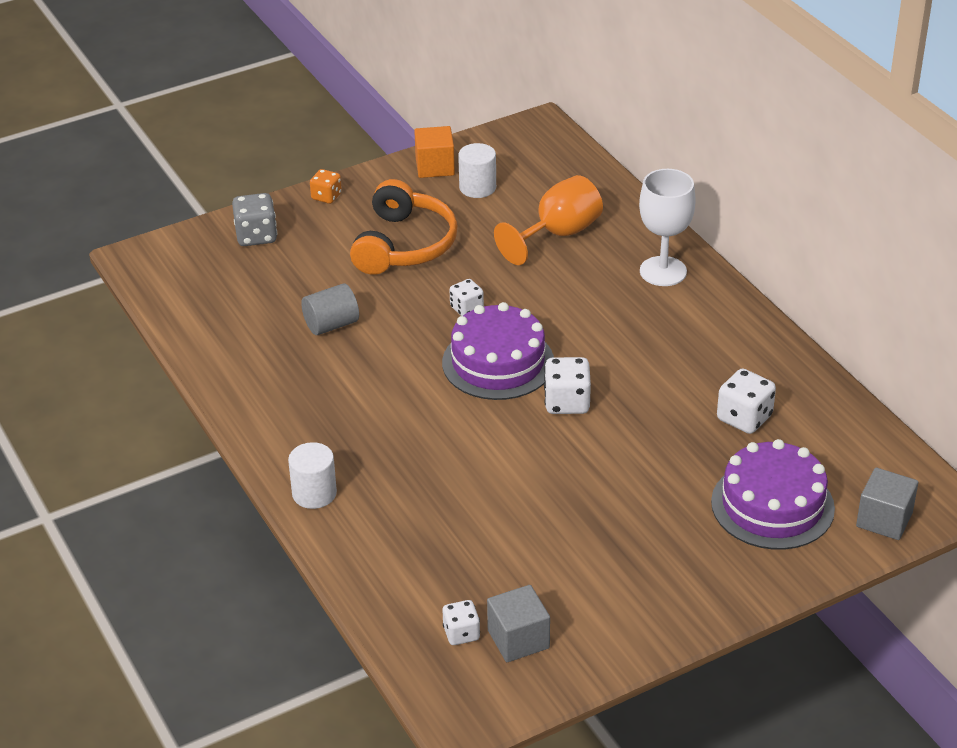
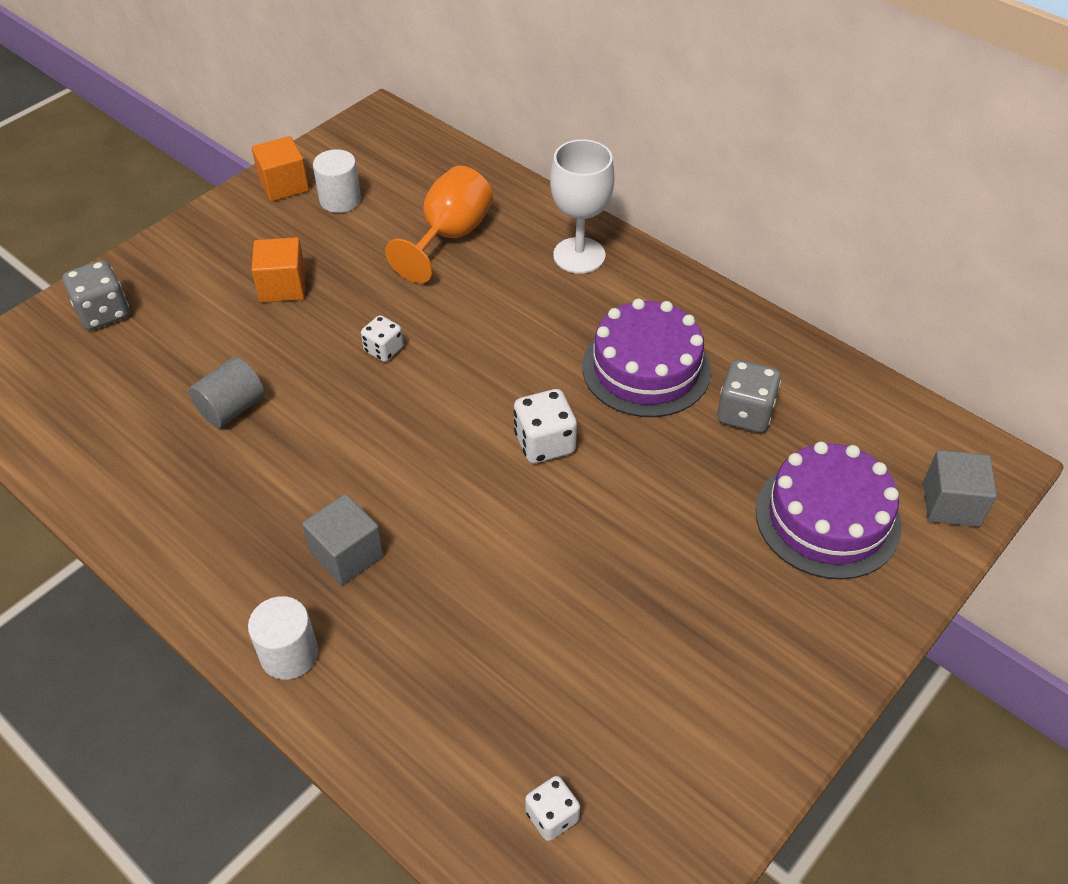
camera: 20 degrees left, 10 degrees up
orange dice [310,169,342,204] -> none
orange headphones [350,179,458,275] -> orange cube [251,237,306,302]
purple cake [442,302,554,400] -> purple cake moved to [582,299,711,417]
grey cube [487,585,550,662] -> grey cube moved to [302,494,384,585]
white dice [717,369,776,434] -> grey dice [717,360,781,433]

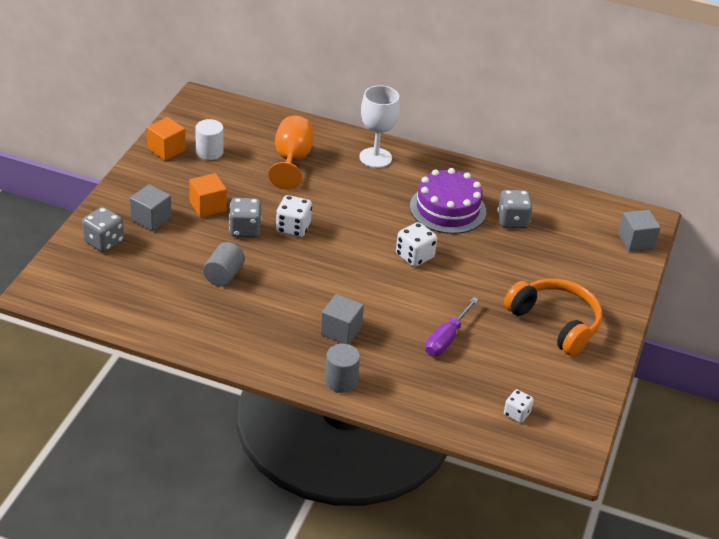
camera: 25 degrees left, 10 degrees down
white cylinder [248,596,318,680] -> grey cylinder [325,344,360,393]
white dice [361,315,403,362] -> white dice [276,195,312,237], size x1.55
purple cake [756,442,902,580] -> none
none -> grey cube [130,184,172,231]
none -> grey dice [229,198,261,237]
none -> purple screwdriver [425,297,479,356]
none -> orange headphones [504,279,602,356]

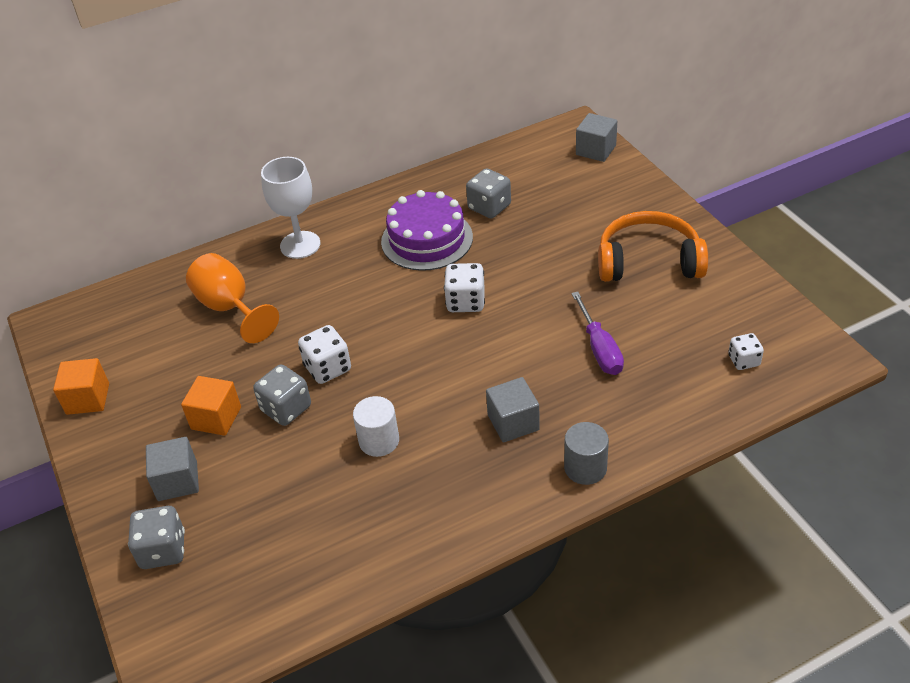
camera: 40 degrees left, 5 degrees up
white cylinder [195,119,224,160] -> white cylinder moved to [353,396,399,457]
grey cylinder [203,242,245,287] -> none

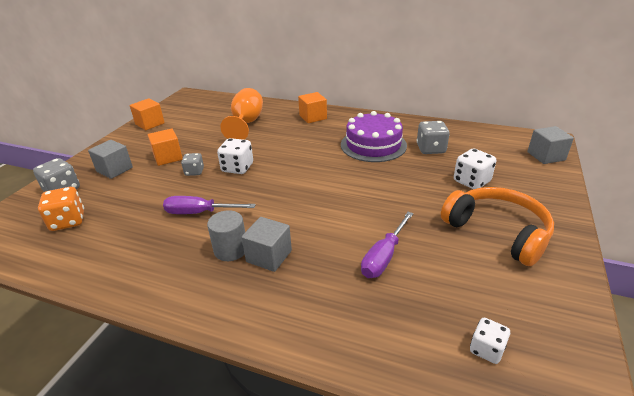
camera: 45 degrees right, 10 degrees down
grey dice [253,364,311,426] -> grey dice [181,153,204,176], size x0.64
white goblet [261,157,320,259] -> orange cube [298,92,327,123]
white cylinder [353,396,399,457] -> purple screwdriver [163,196,256,214]
white dice [444,263,485,312] -> white dice moved to [454,148,496,189]
grey cylinder [564,422,609,485] -> grey cylinder moved to [207,210,245,261]
none -> orange dice [38,187,84,231]

